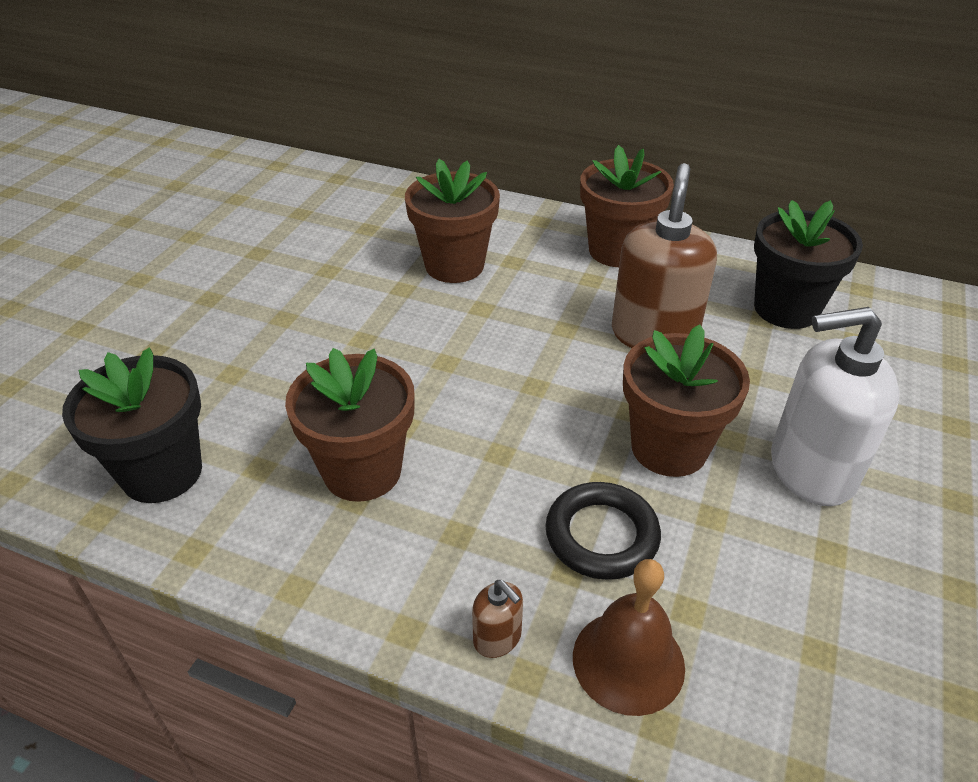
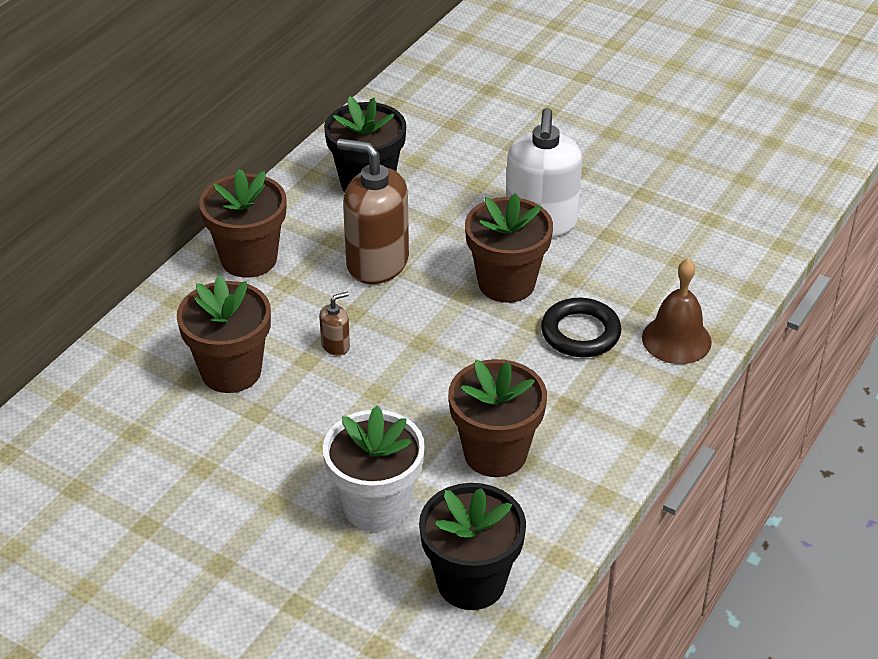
camera: 80 degrees left, 0 degrees up
brown soap dispenser [472,580,523,658] -> brown soap dispenser moved to [319,292,350,356]
none -> white flower pot [323,406,425,532]

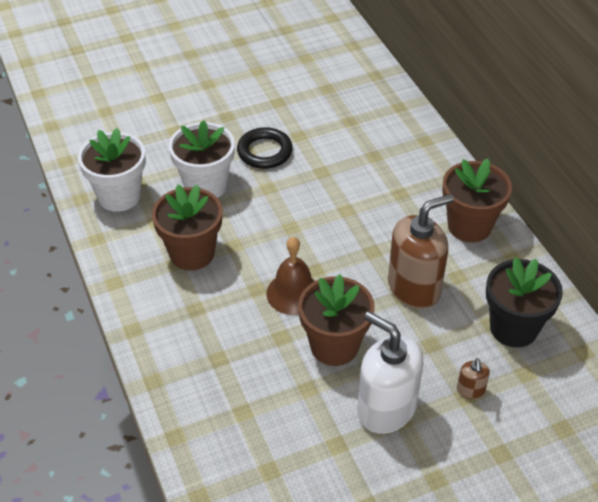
camera: 125 degrees right, 5 degrees up
brown flower pot [177,275,271,393] -> none
brown soap dispenser [319,292,350,356] -> brown soap dispenser moved to [457,358,490,399]
black flower pot [419,483,526,610] -> white flower pot [78,128,146,212]
black ring [541,298,621,357] -> black ring moved to [237,127,293,169]
brown bell [642,259,712,364] -> brown bell moved to [266,237,315,315]

